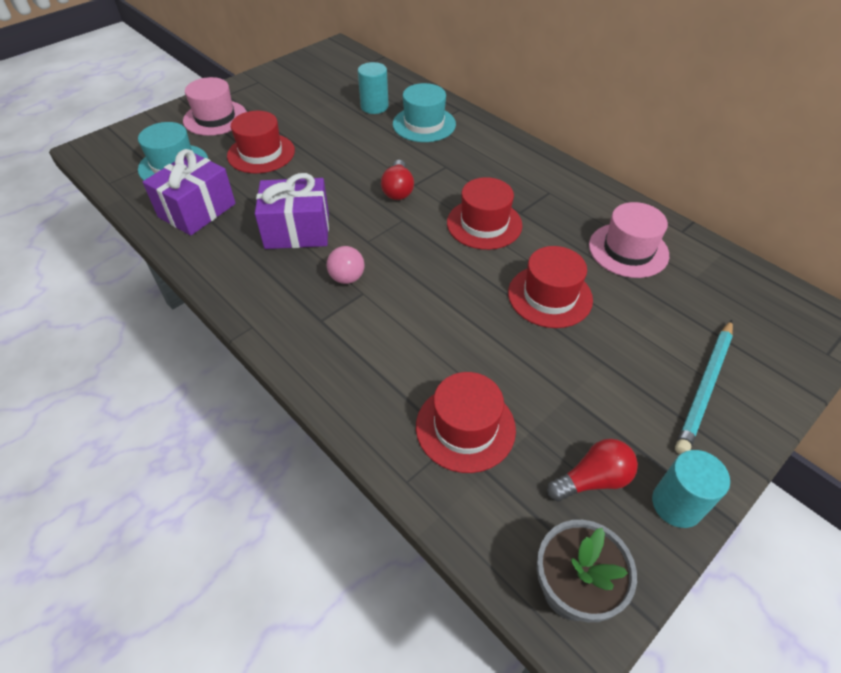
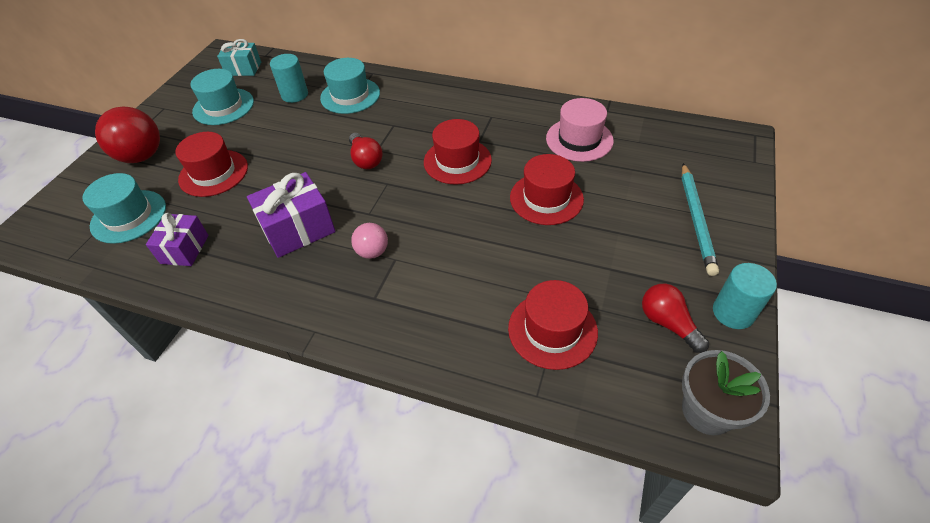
camera: 25 degrees left, 0 degrees up
purple gift [143,149,236,236] -> purple gift [146,213,209,266], size x0.66
pink hat [183,77,247,136] -> red ball [95,106,160,163]
red light bulb [547,439,638,502] -> red light bulb turned 75 degrees counterclockwise [642,284,709,353]
none -> turquoise hat [190,69,254,125]
none -> turquoise gift [217,39,261,76]

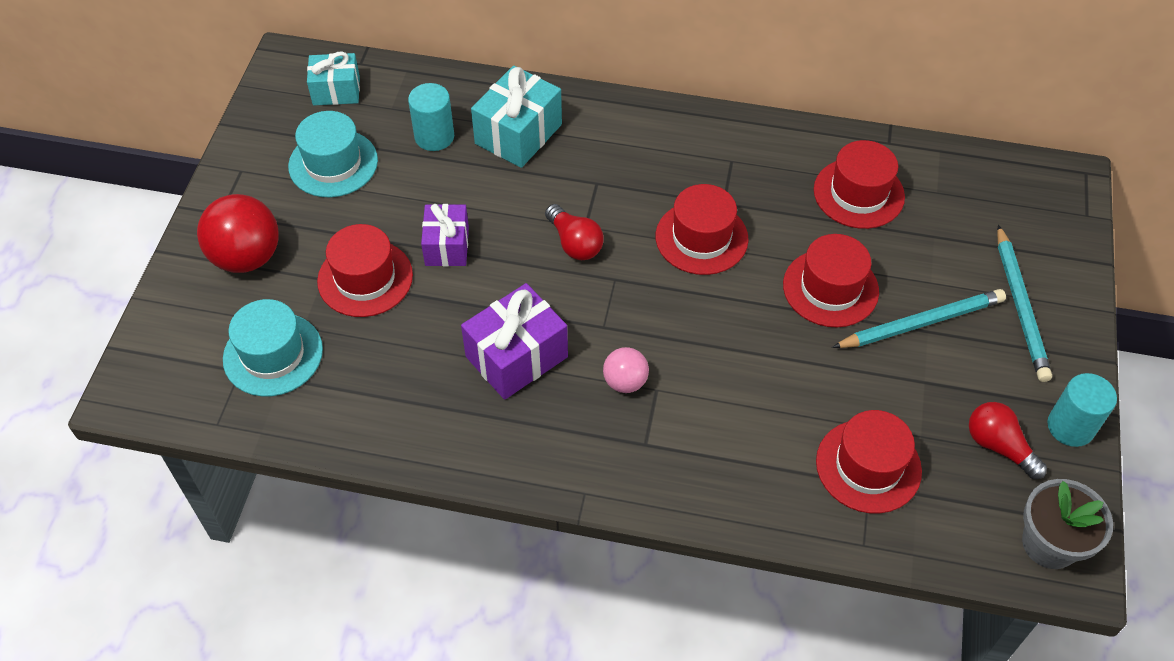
camera: 10 degrees left, 5 degrees up
purple gift [146,213,209,266] -> purple gift moved to [421,204,469,267]
turquoise hat [320,58,380,114] -> turquoise gift [471,66,562,168]
pink hat [546,98,614,162] -> red hat [814,140,905,229]
none -> turquoise pencil [832,289,1006,348]

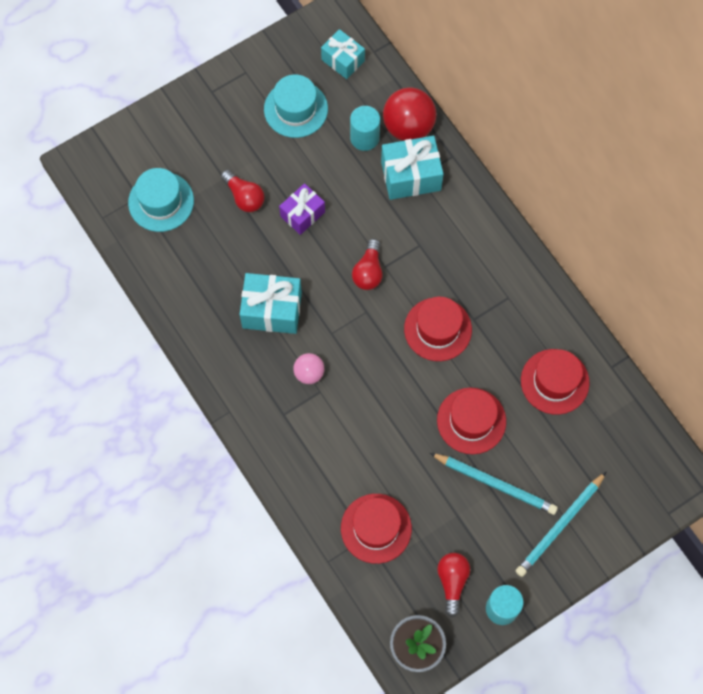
camera: 45 degrees right, 15 degrees up
red ball [197,194,279,273] -> red ball moved to [383,88,436,141]
red hat [317,224,413,317] -> red light bulb [221,170,265,212]
purple gift [461,283,568,400] -> turquoise gift [240,273,302,334]

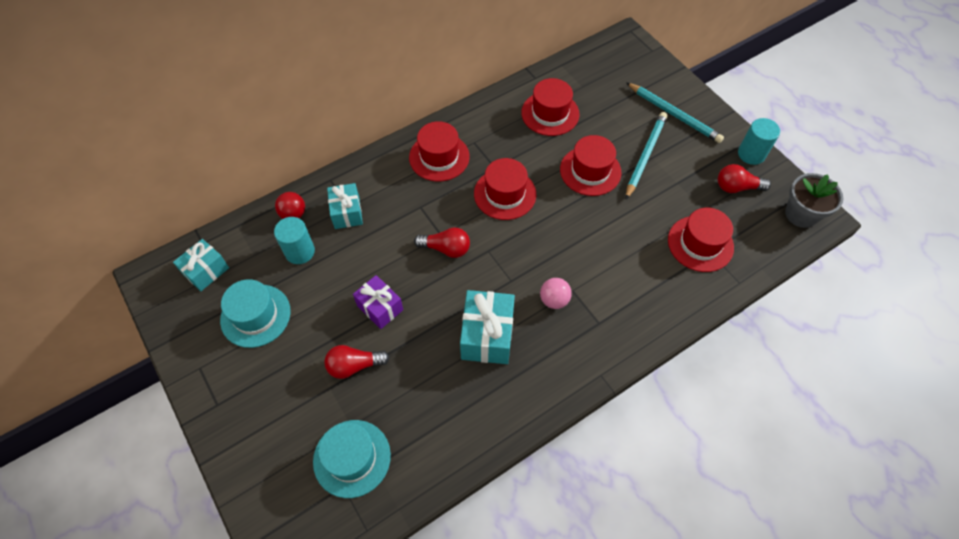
camera: 90 degrees left, 10 degrees down
red light bulb [221,170,265,212] -> red light bulb turned 150 degrees counterclockwise [324,345,390,379]
turquoise gift [381,136,443,200] -> turquoise gift [327,183,363,229], size x0.66
red ball [383,88,436,141] -> red ball [275,192,305,219], size x0.55
none -> red hat [409,121,470,182]

